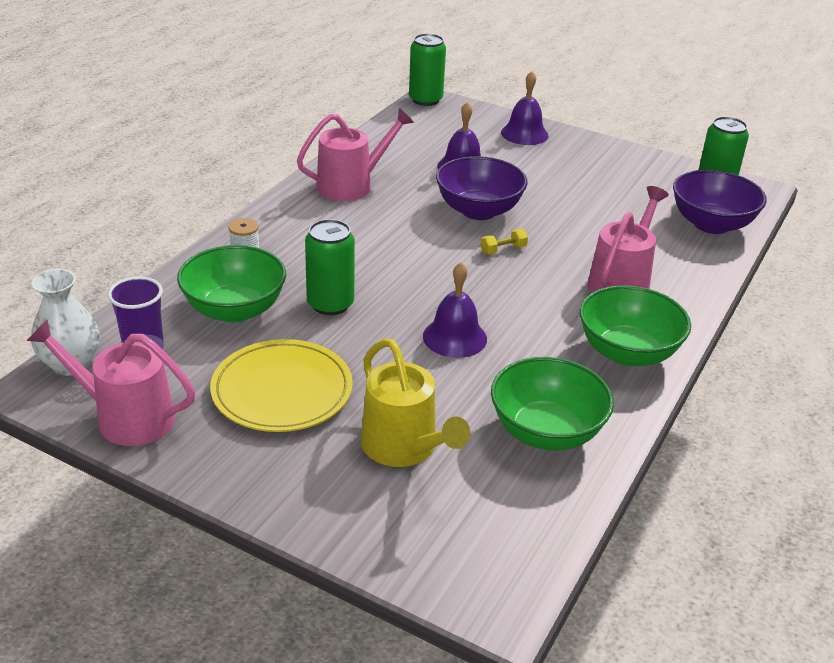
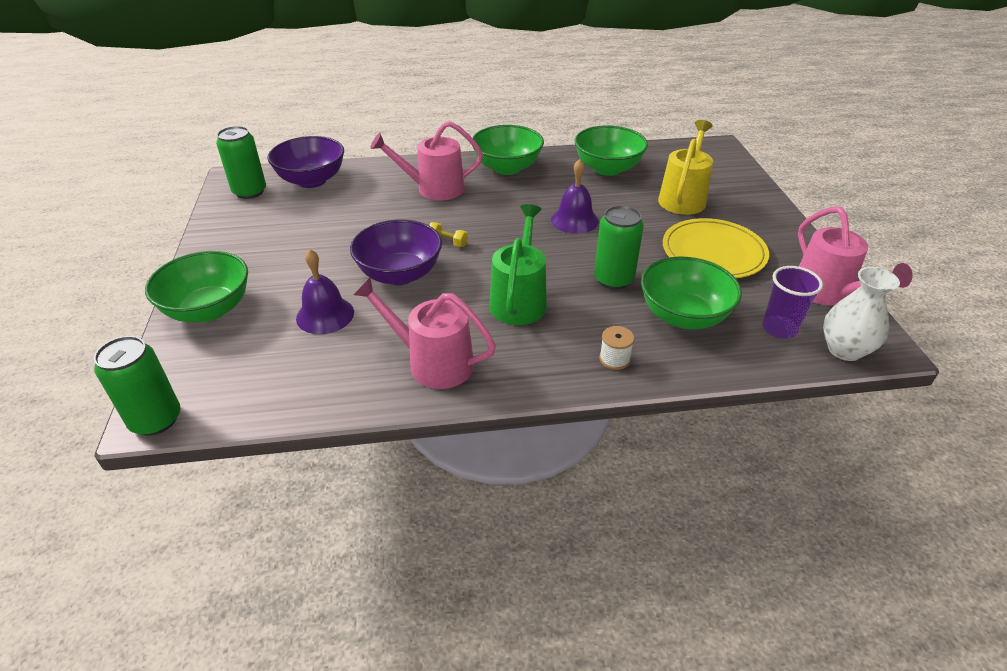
camera: 125 degrees left, 5 degrees up
purple bell [501,71,549,145] -> green bowl [145,251,248,322]
none -> green watering can [489,204,547,325]

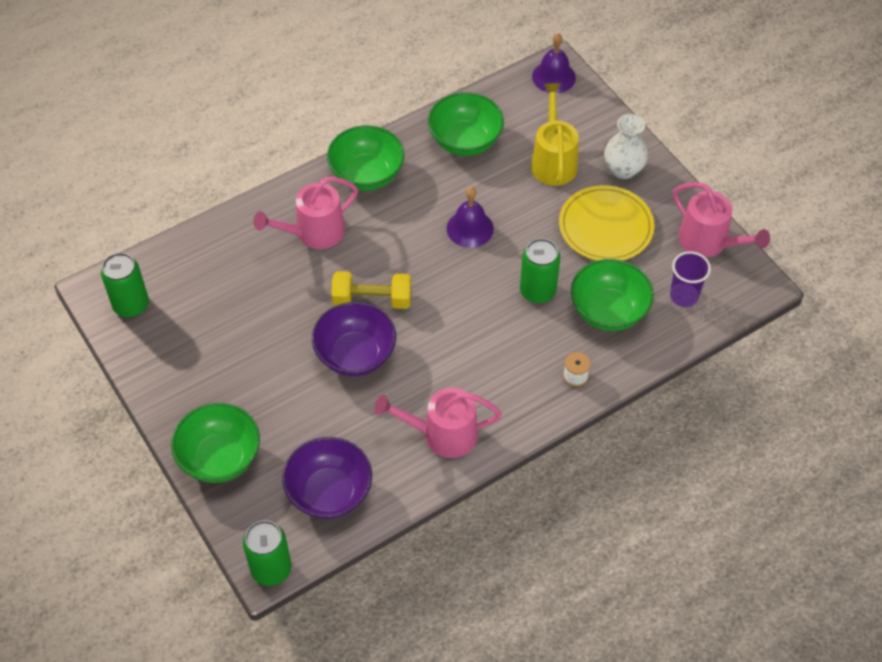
camera: 25 degrees left, 15 degrees up
purple bowl [267,136,344,188] -> purple bowl moved to [282,437,372,519]
purple bell [296,249,354,334] -> purple bell moved to [532,33,576,93]
yellow dumbbell [429,222,468,247] -> yellow dumbbell [331,271,411,309], size x2.01
green watering can [489,204,547,325] -> none
white vase [823,267,900,361] -> white vase moved to [604,114,648,179]

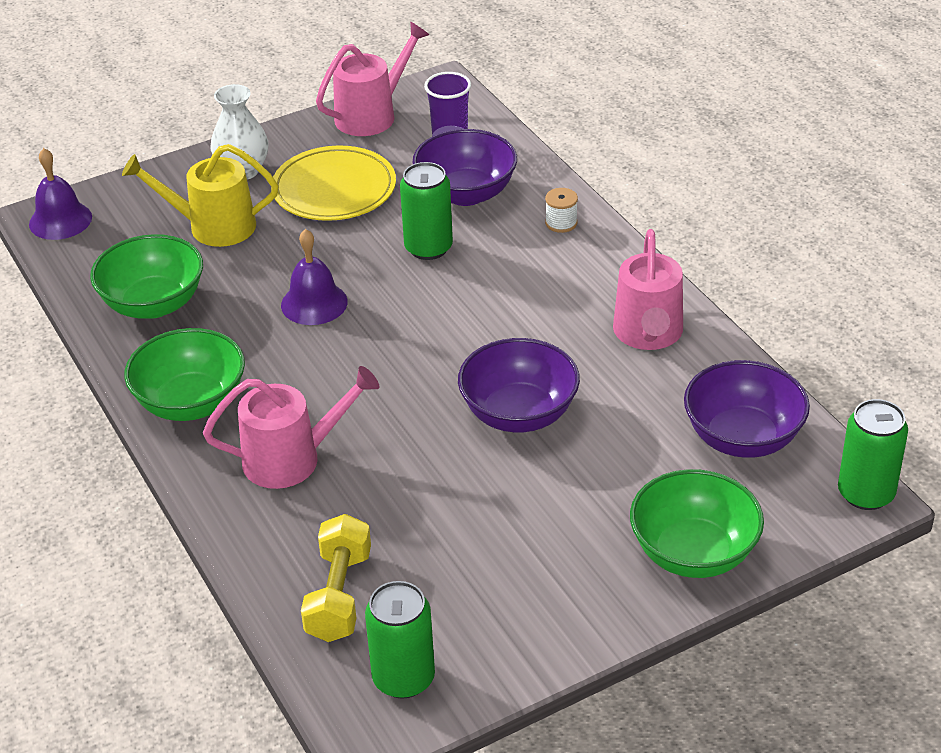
camera: 85 degrees left, 15 degrees down
pink watering can [253,177,358,249] -> pink watering can turned 75 degrees counterclockwise [203,366,380,489]
yellow dumbbell [331,271,411,309] -> yellow dumbbell moved to [301,514,371,642]
green bowl [571,259,654,331] -> purple bowl [413,129,517,206]

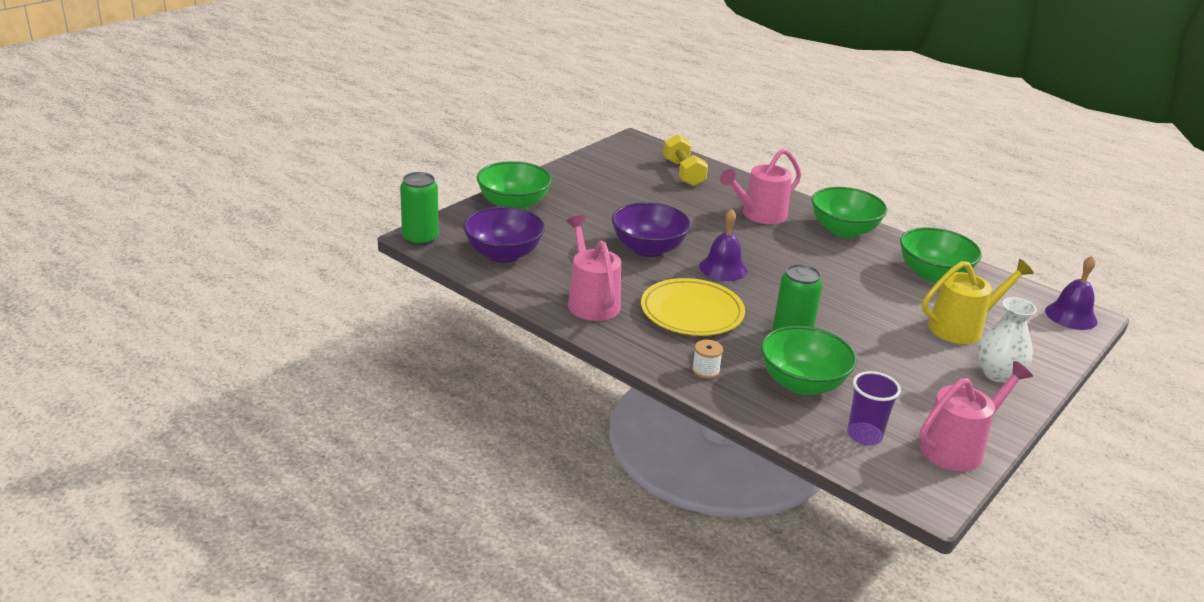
camera: 155 degrees right, 10 degrees down
yellow plate [271,146,396,221] -> yellow plate moved to [641,278,745,336]
purple bell [281,229,348,325] -> purple bell moved to [699,209,747,281]
pink watering can [316,22,429,136] -> pink watering can turned 150 degrees counterclockwise [919,361,1033,472]
green can [365,581,435,699] -> none
purple bowl [413,129,517,206] -> green bowl [761,326,857,395]

